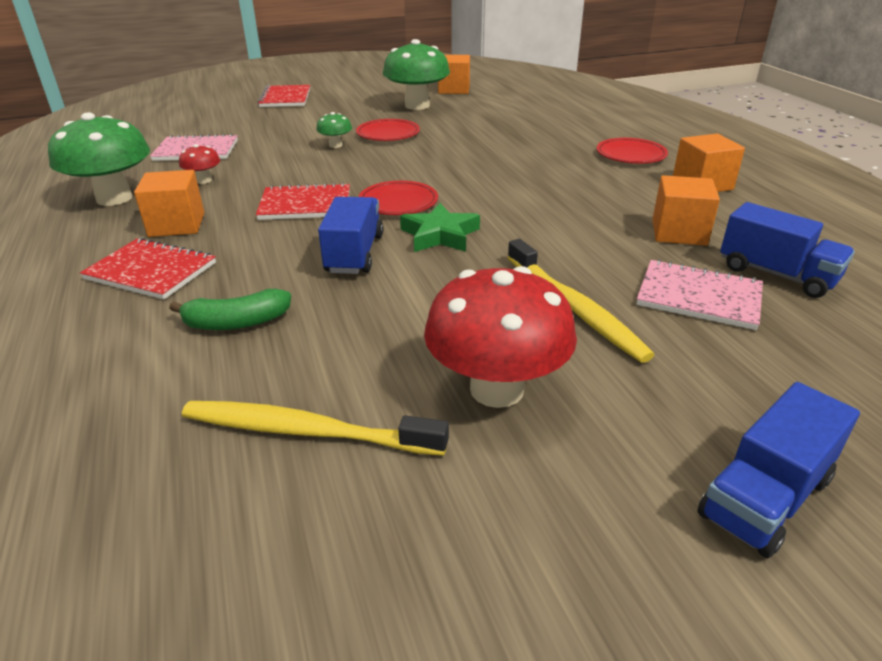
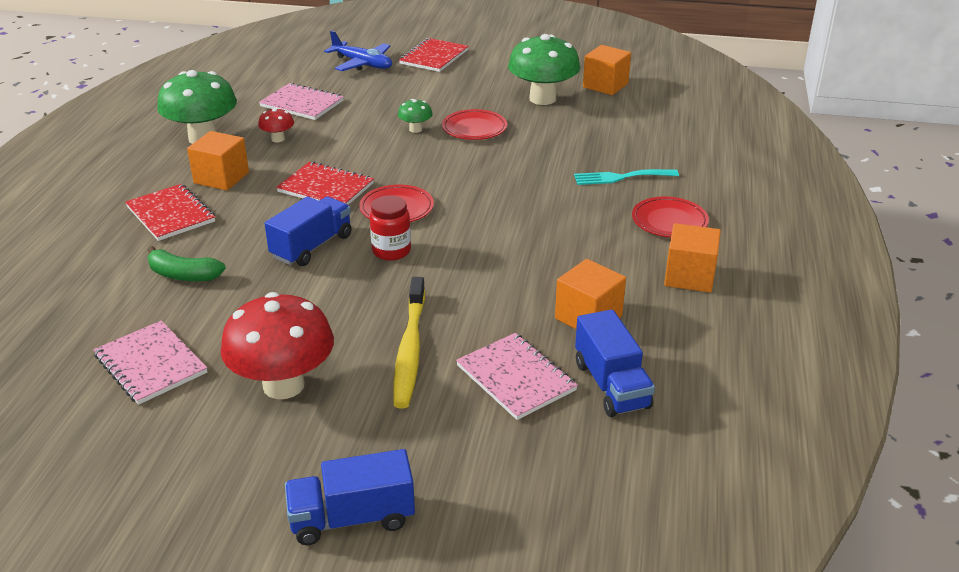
camera: 30 degrees right, 0 degrees up
yellow toothbrush [182,401,449,456] -> pink notebook [93,320,207,405]
green star [400,203,480,252] -> red jar [370,195,411,261]
none -> blue plane [324,31,392,71]
none -> turquoise fork [574,169,679,185]

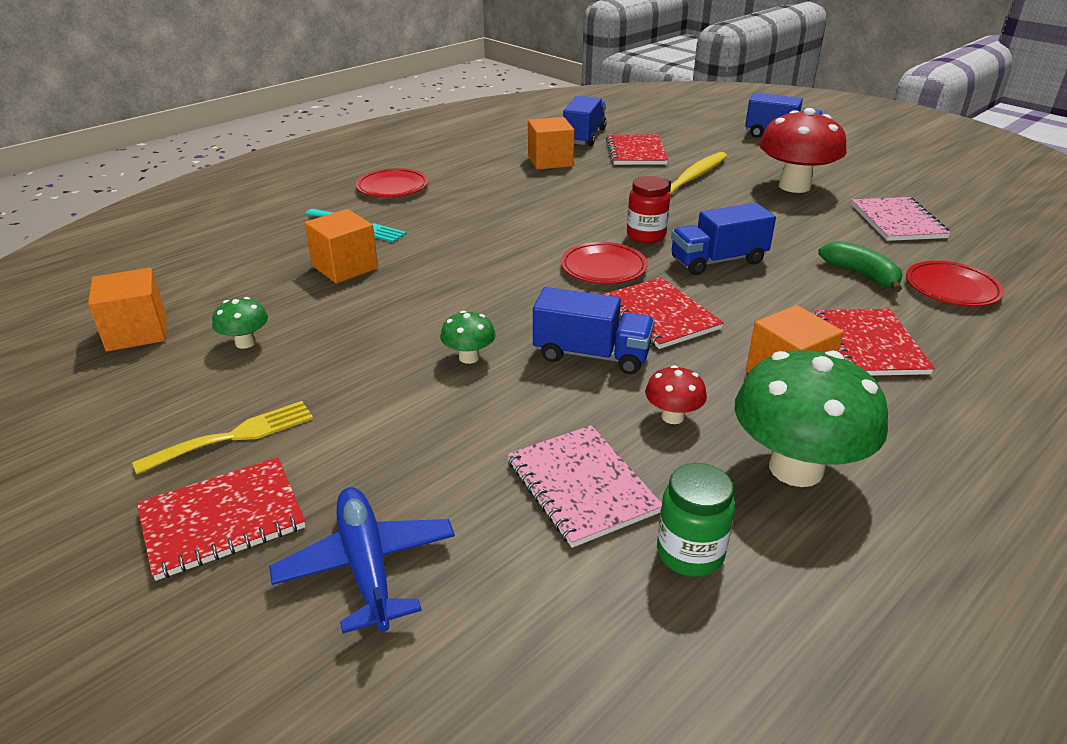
camera: 145 degrees left, 0 degrees up
red plate [442,109,507,140] -> red plate moved to [906,261,1004,306]
pink notebook [456,333,578,420] -> red notebook [606,134,668,165]
green mushroom [508,34,580,105] -> green mushroom [212,297,268,349], size x0.46
orange cube [664,223,721,293] -> orange cube moved to [304,209,378,283]
none -> yellow fork [132,401,313,475]
none -> blue truck [533,287,655,374]
none -> green jar [657,463,735,577]

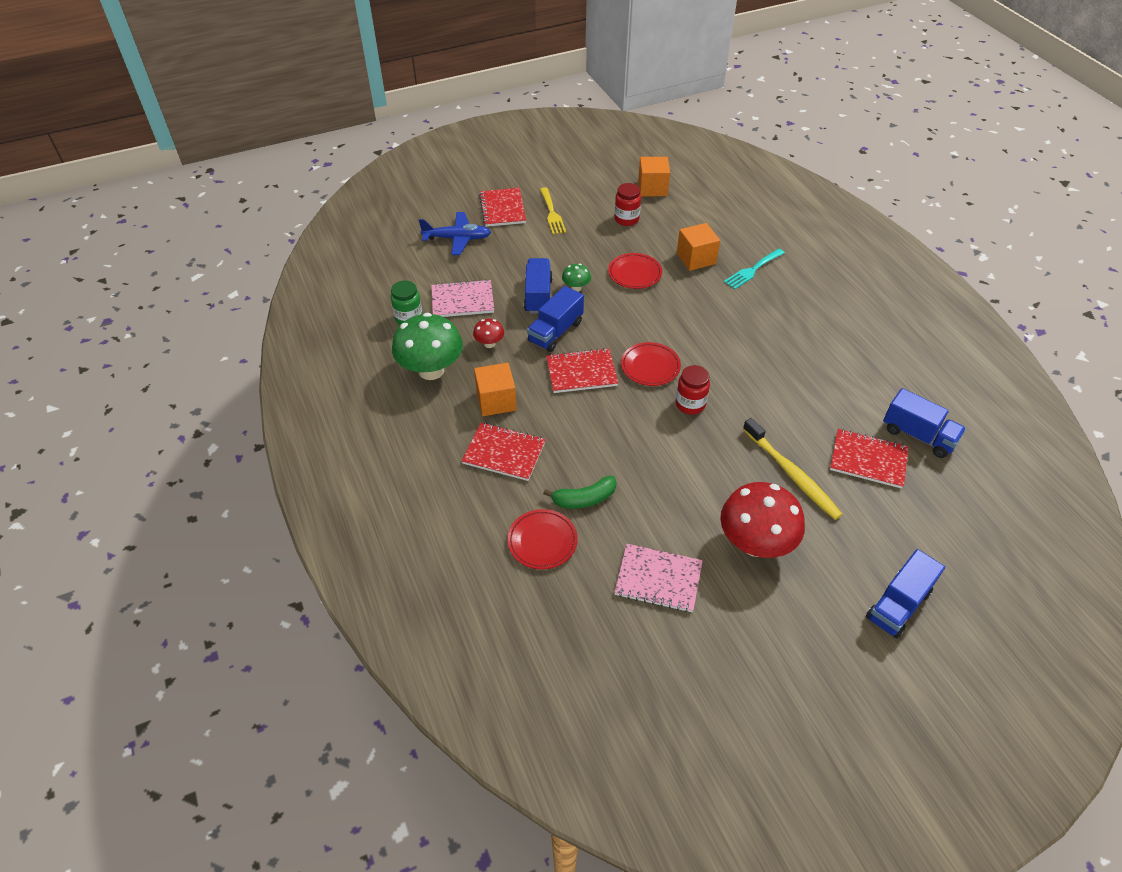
camera: 110 degrees right, 15 degrees up
green mushroom [212,297,268,349] -> red jar [614,183,641,226]
red plate [356,168,428,198] -> red plate moved to [608,253,662,289]
orange cube [528,117,574,170] -> none
blue truck [671,203,776,275] -> blue truck moved to [524,258,553,313]

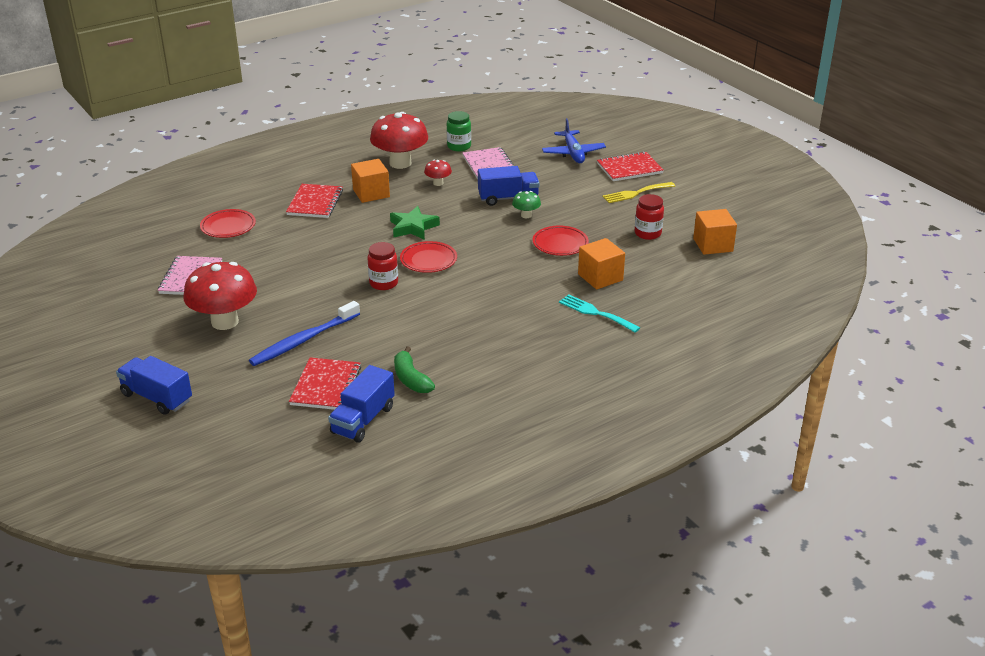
camera: 80 degrees right, 15 degrees down
green mushroom [392,313,463,380] -> red mushroom [370,112,428,169]
blue truck [527,286,584,352] -> none
green banana [543,476,617,509] -> green banana moved to [394,346,435,393]
red notebook [546,348,618,393] -> green star [390,206,440,240]
yellow toothbrush [743,418,843,520] -> blue toothbrush [249,301,360,366]

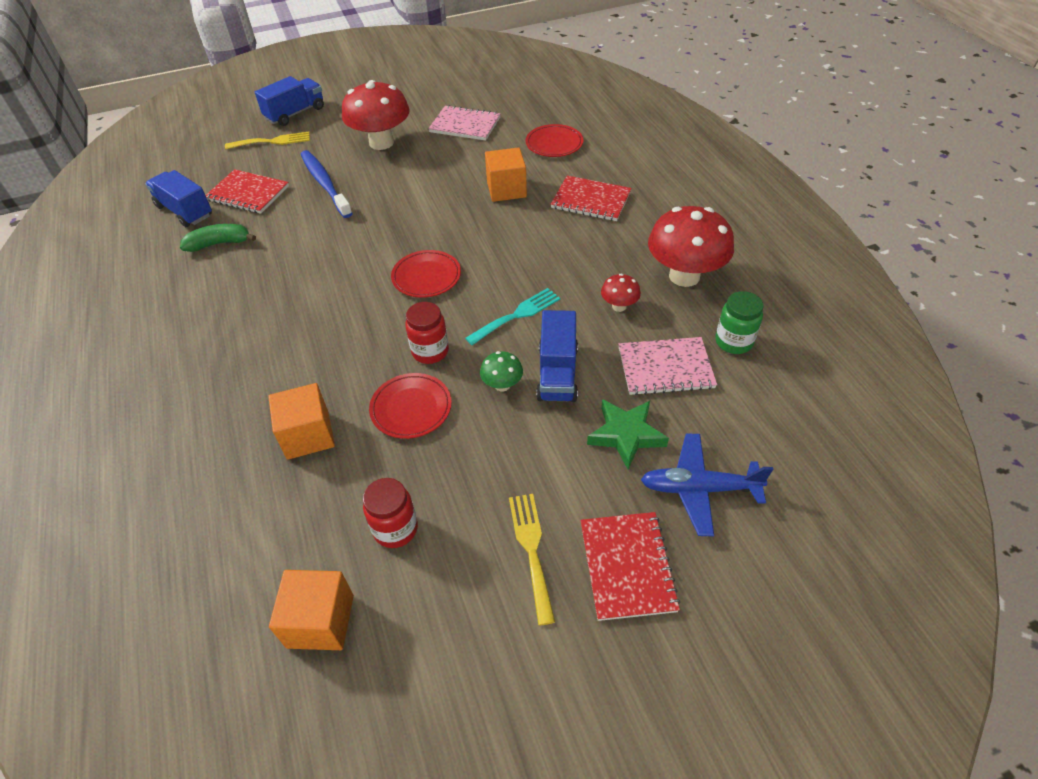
camera: 105 degrees right, 15 degrees up
orange cube [351,159,390,203] -> orange cube moved to [485,147,527,202]
red jar [368,242,398,290] -> red jar moved to [405,302,449,364]
green star [390,206,440,240] -> green star moved to [587,399,669,469]
turquoise fork [559,294,640,333] -> turquoise fork moved to [465,288,560,345]
none -> yellow fork [225,132,310,149]

